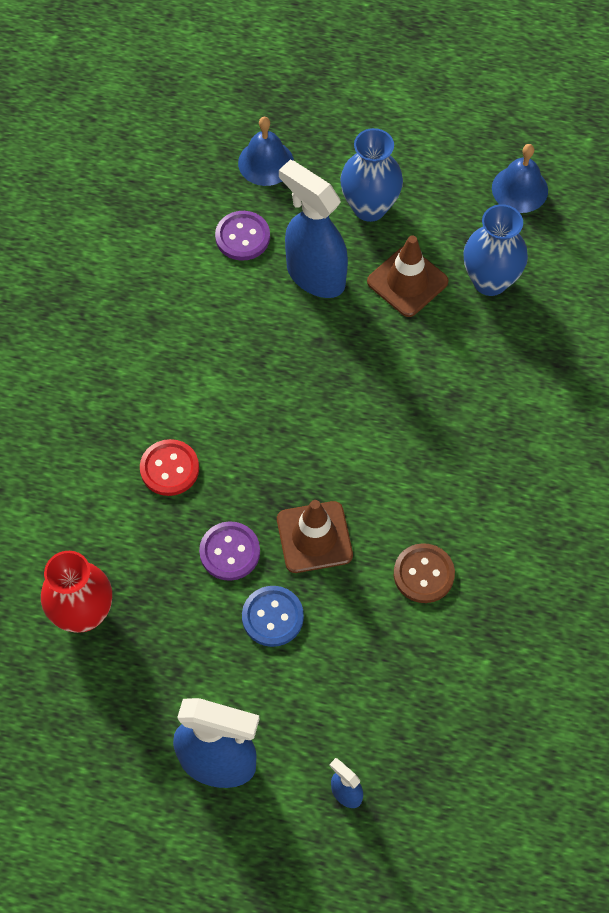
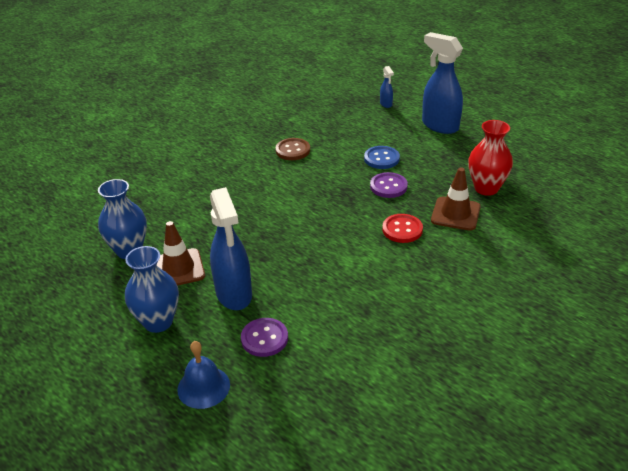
camera: 150 degrees left, 25 degrees down
brown traffic cone [277,500,353,573] -> brown traffic cone moved to [431,167,481,231]
blue bell [492,144,548,213] -> none

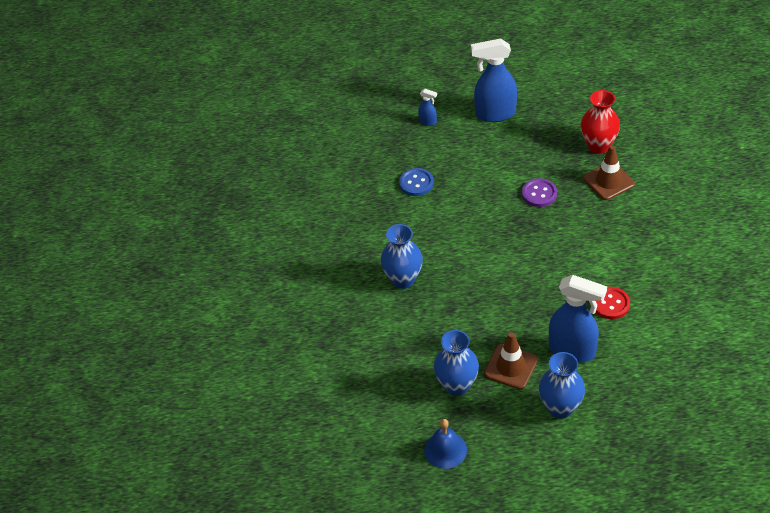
camera: 45 degrees left, 10 degrees up
blue bell [177,341,230,409] -> blue bell moved to [424,419,467,469]
purple button [241,318,288,357] -> none
brown button [275,138,310,160] -> none
blue button [364,146,400,169] -> blue button moved to [399,168,434,196]
red button [382,214,423,243] -> red button moved to [595,287,630,319]
none -> blue vase [381,224,423,289]

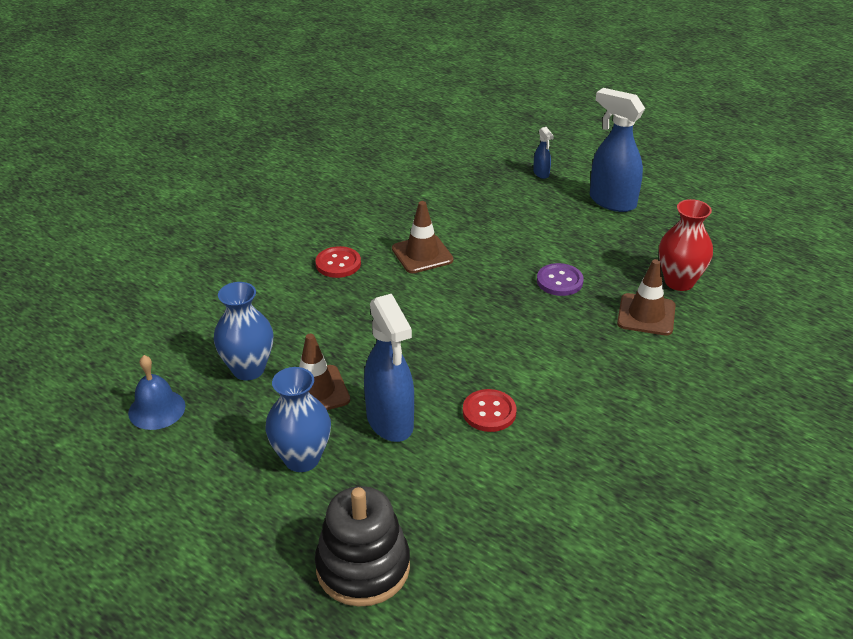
camera: 40 degrees right, 10 degrees down
blue vase [381,224,423,289] -> red button [315,246,361,278]
blue button [399,168,434,196] -> none
none -> black stacking toy [315,486,410,607]
none -> brown traffic cone [392,201,454,273]

